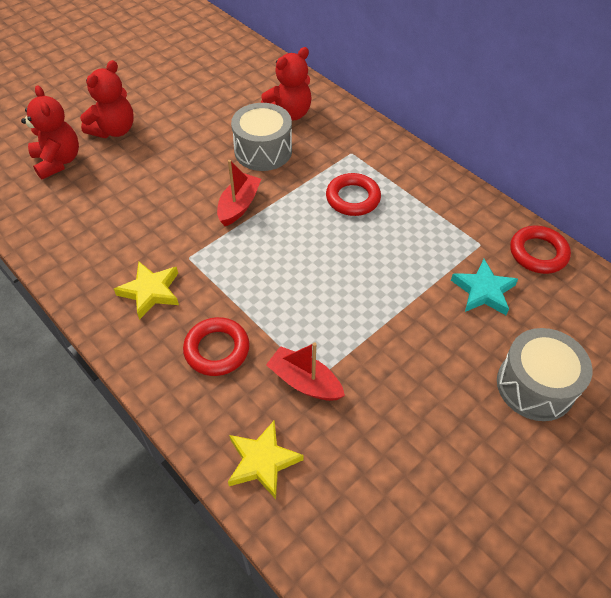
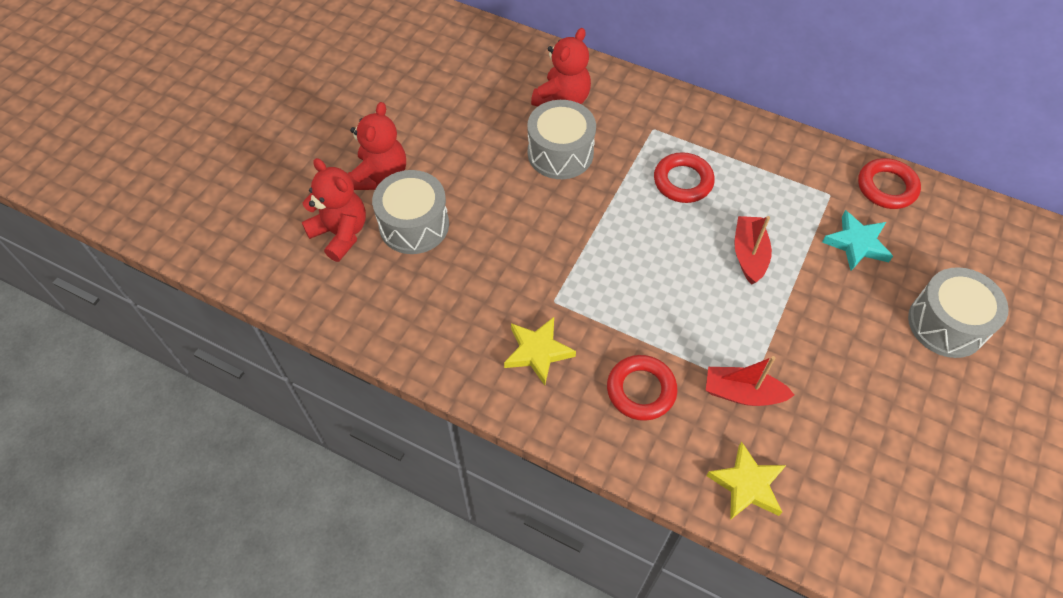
camera: 20 degrees left, 5 degrees up
red boat [217,160,261,226] -> red boat moved to [735,216,772,284]
none -> grey drum [372,170,449,254]

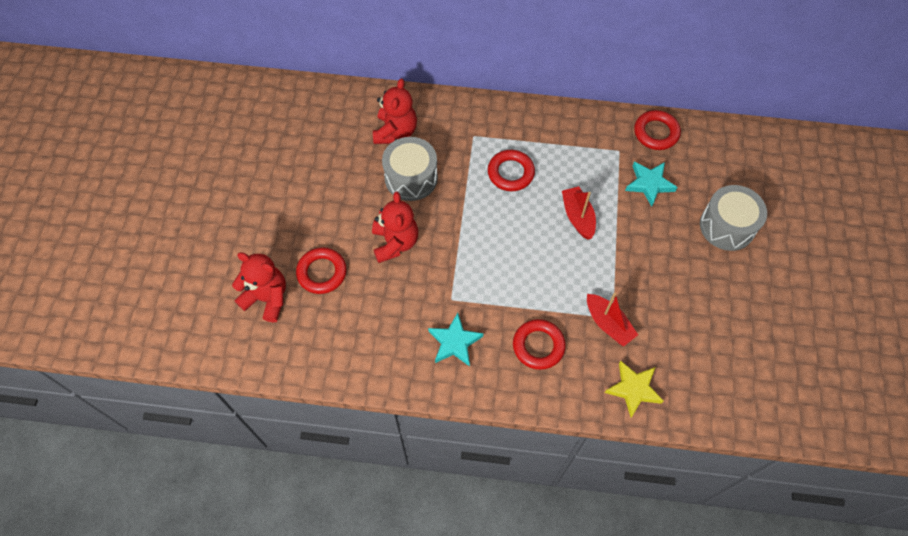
camera: 20 degrees left, 5 degrees up
red teddy bear [348,102,406,190] -> red teddy bear moved to [372,192,418,263]
grey drum [372,170,449,254] -> red ring [296,247,347,294]
yellow star [504,317,576,385] -> turquoise star [428,313,483,366]
red boat [706,356,794,406] -> red boat turned 120 degrees counterclockwise [587,293,638,347]

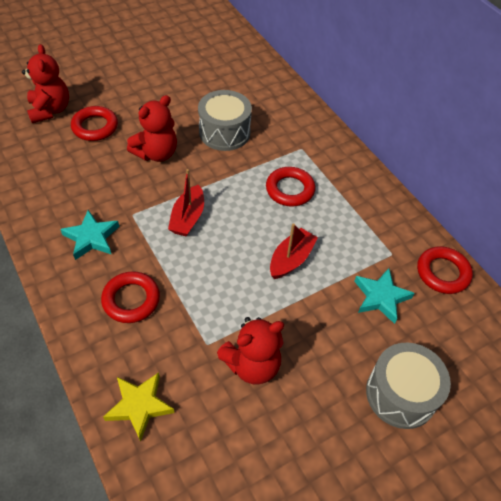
camera: 50 degrees right, 10 degrees down
red teddy bear [373,79,417,144] -> red teddy bear moved to [217,317,284,384]
red boat [587,293,638,347] -> red boat moved to [168,169,204,237]

